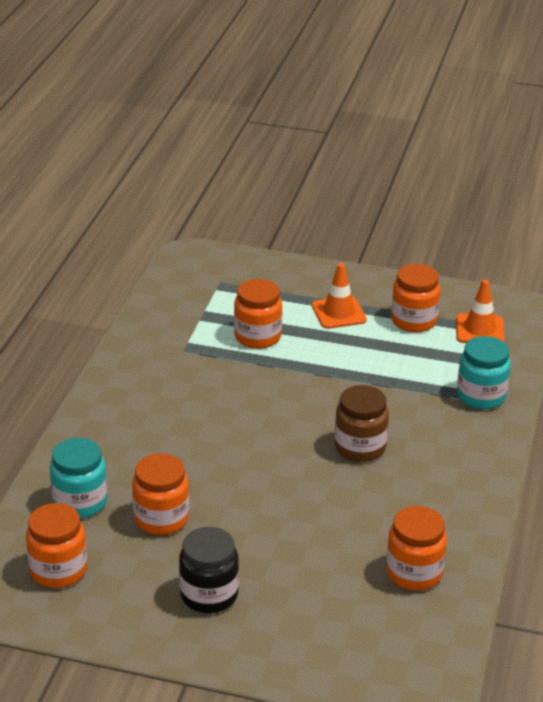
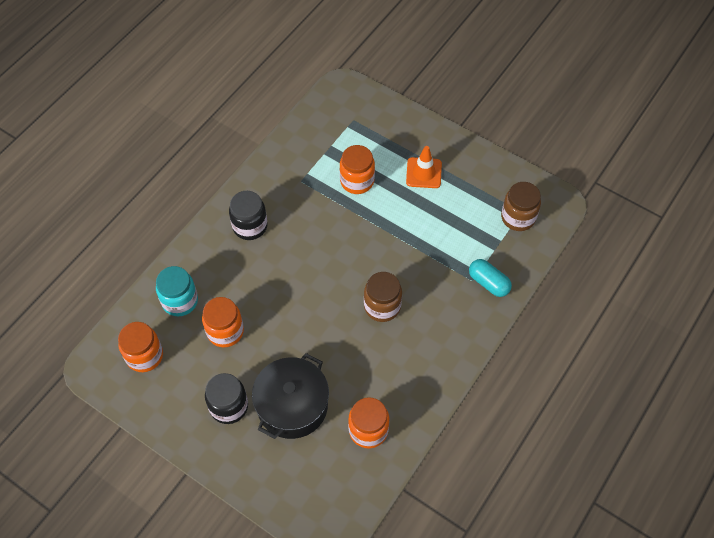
camera: 20 degrees right, 25 degrees up
orange jar [391,264,440,333] -> none
orange traffic cone [456,280,505,343] -> brown jar [501,182,541,231]
turquoise jar [457,336,511,409] -> turquoise capsule [469,259,512,297]
none -> black jar [229,191,268,240]
none -> black pot [252,353,329,439]

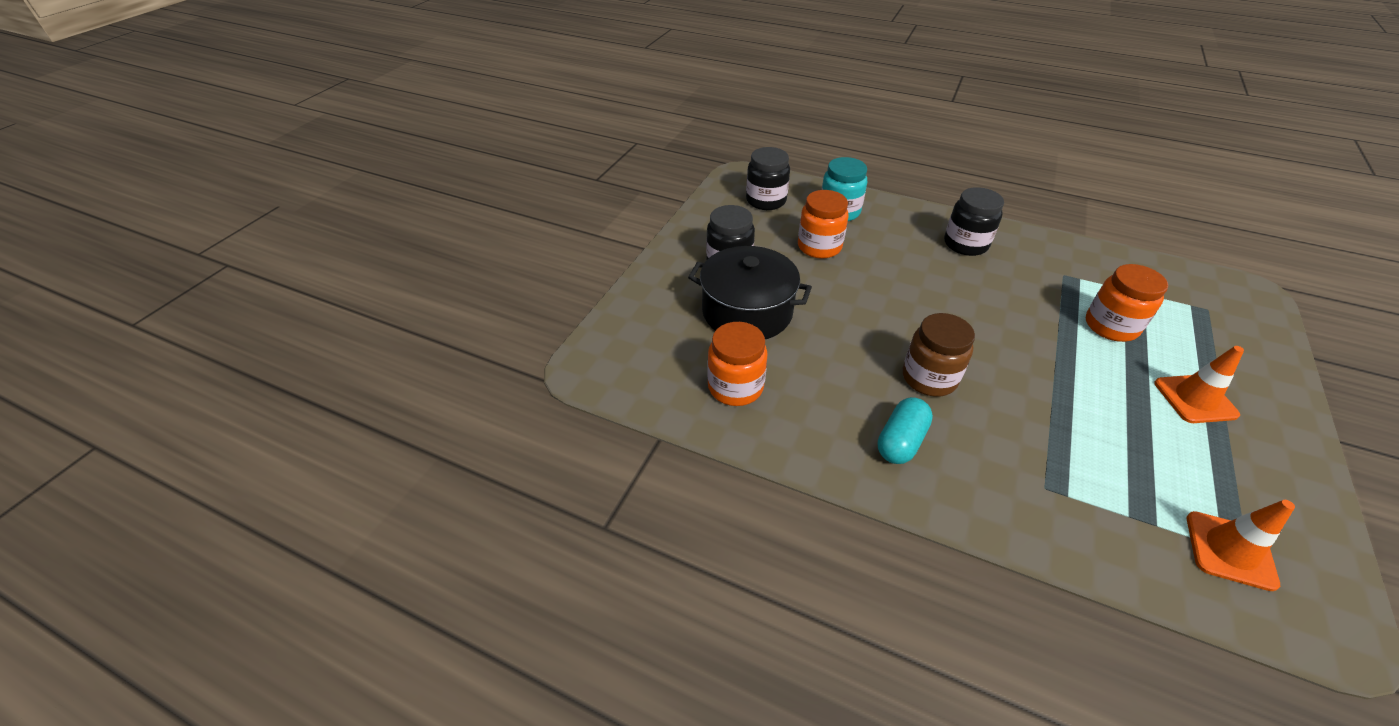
camera: 80 degrees right, 15 degrees down
orange jar [118,322,163,372] -> black jar [746,147,790,210]
turquoise capsule [469,259,512,297] -> turquoise capsule moved to [877,397,933,464]
brown jar [501,182,541,231] -> orange traffic cone [1187,500,1295,591]

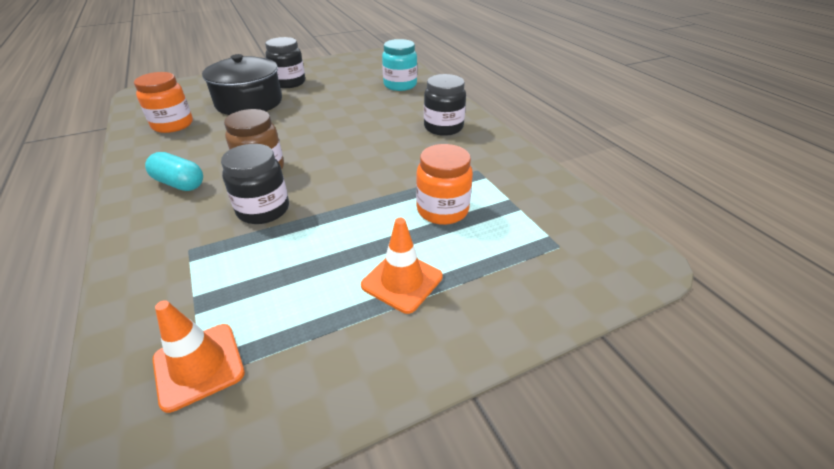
camera: 40 degrees right, 5 degrees down
black jar [746,147,790,210] -> black jar moved to [221,144,289,224]
orange jar [798,190,848,259] -> none
turquoise capsule [877,397,933,464] -> turquoise capsule turned 45 degrees clockwise [145,152,203,191]

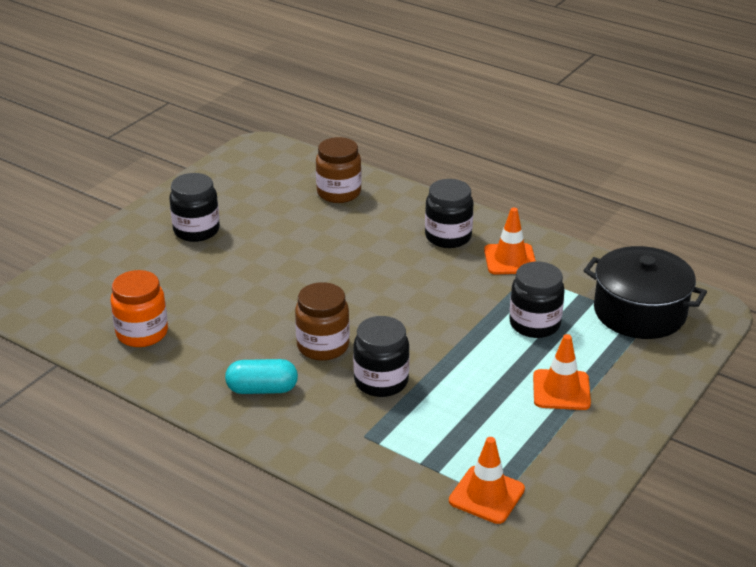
camera: 30 degrees left, 5 degrees down
black pot [202,54,282,115] -> black pot moved to [583,246,707,339]
turquoise jar [382,39,417,91] -> brown jar [316,137,362,203]
orange jar [416,144,473,225] -> black jar [509,262,565,338]
none -> orange traffic cone [484,207,536,274]

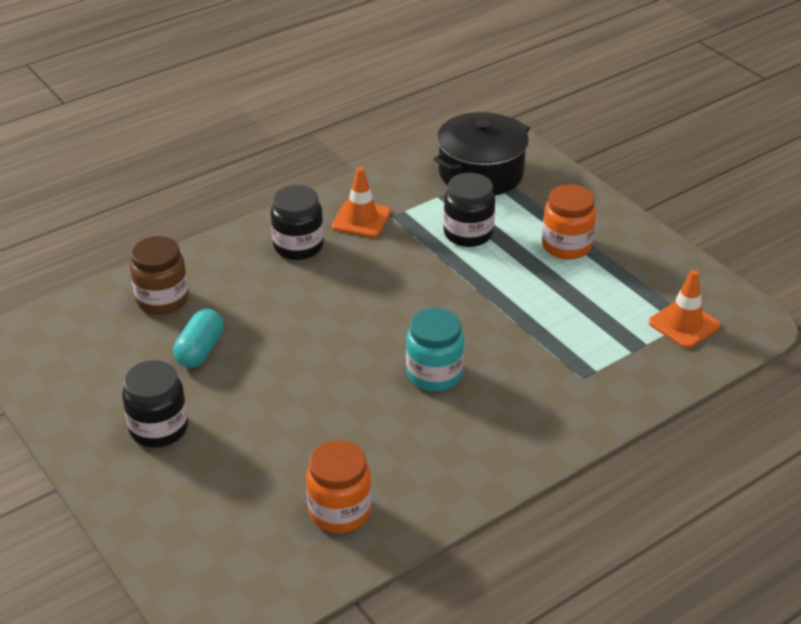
camera: 70 degrees left, 5 degrees up
turquoise capsule [225,359,298,394] -> turquoise capsule moved to [173,309,224,368]
brown jar [295,282,350,361] -> turquoise jar [406,308,464,391]
black jar [353,316,410,397] -> none
orange traffic cone [533,334,591,410] -> orange jar [542,184,596,260]

